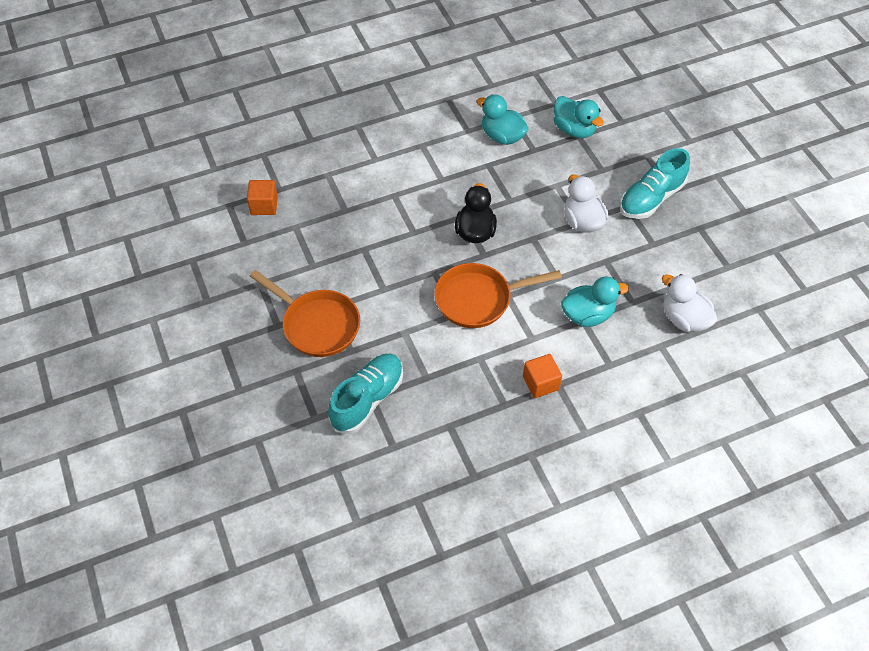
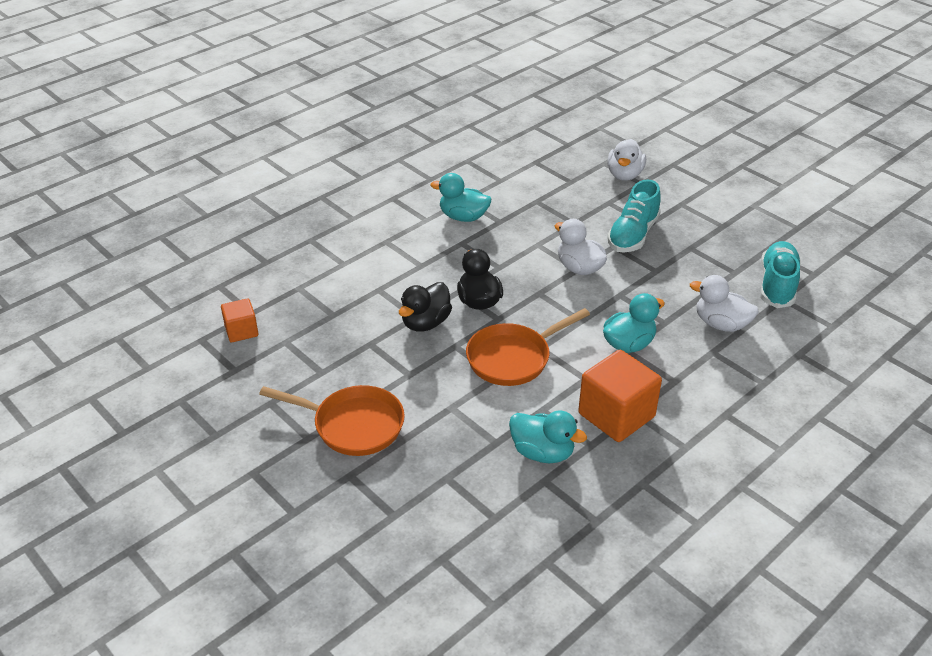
camera: 20 degrees left, 15 degrees down
turquoise shoe [328,354,403,434] -> turquoise shoe moved to [760,241,801,308]
orange cube [523,354,562,398] -> orange cube [578,350,662,442], size x1.79
turquoise duck [554,96,604,138] -> turquoise duck moved to [509,411,587,463]
none -> black duck [399,282,452,332]
none -> white duck [607,139,646,181]

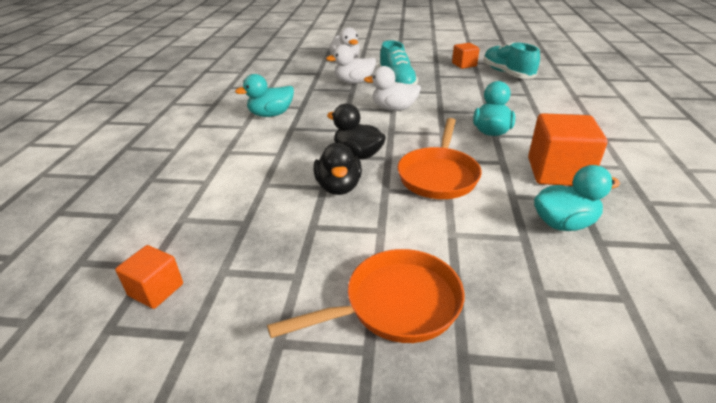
camera: 40 degrees left, 5 degrees down
white duck [690,275,758,332] -> white duck moved to [326,44,376,84]
none -> orange cube [452,43,480,69]

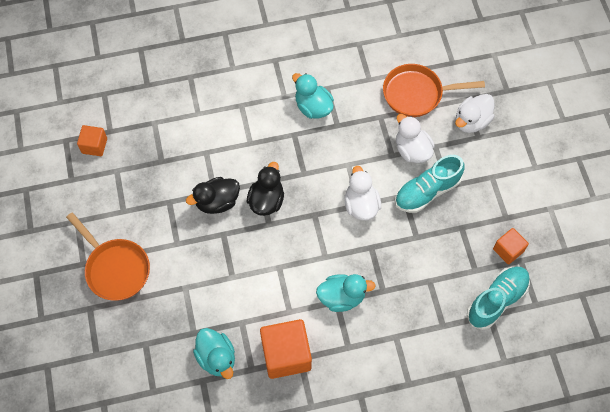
camera: 70 degrees right, 30 degrees up
orange pan [398,118,482,199] -> orange pan moved to [383,64,485,117]

